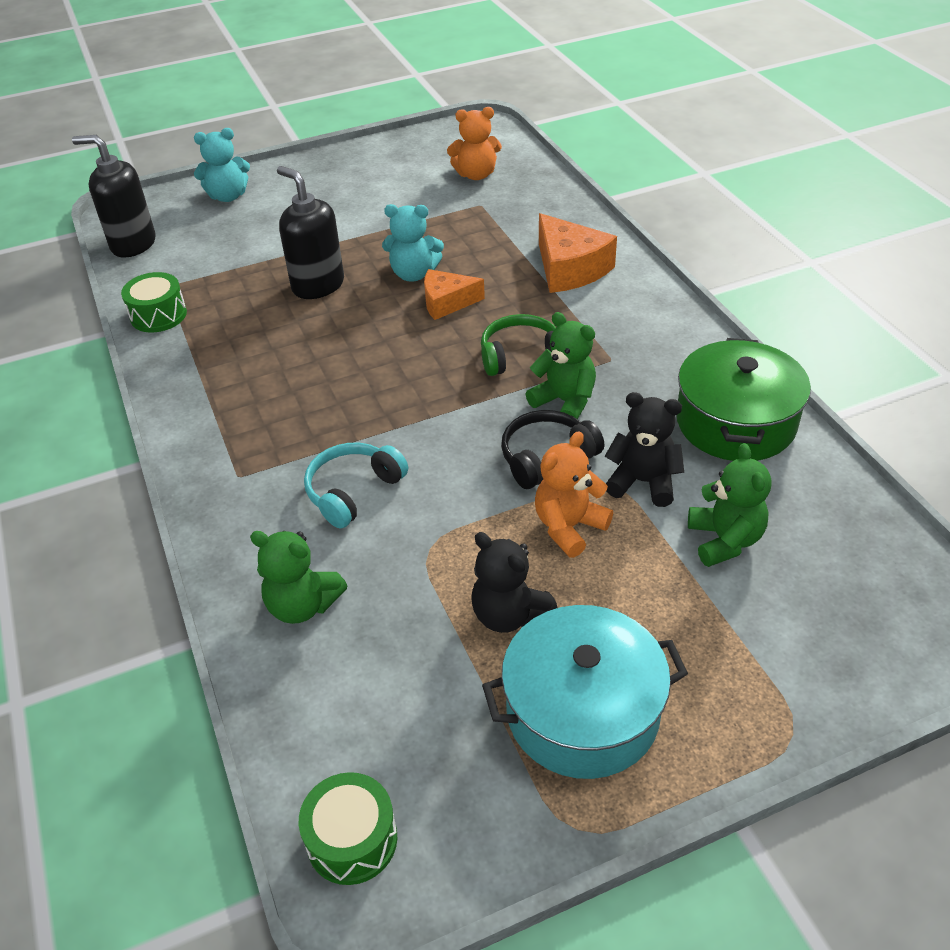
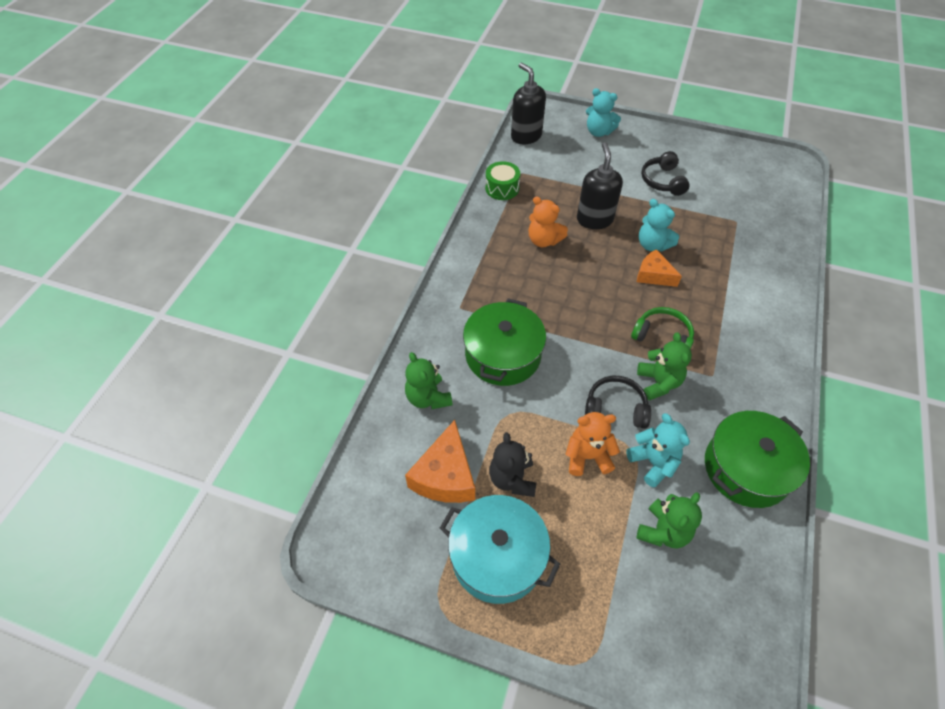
camera: 40 degrees right, 10 degrees up
green drum [299,772,398,885] -> none
turquoise headphones [304,443,408,528] -> green pot [463,298,546,386]
orange teddy bear [447,107,502,180] -> orange teddy bear moved to [529,196,568,247]
orange cheese [539,213,617,293] -> orange cheese moved to [405,420,475,503]
black teddy bear [604,392,684,507] -> turquoise teddy bear [626,413,690,488]
none -> black headphones [641,151,690,196]

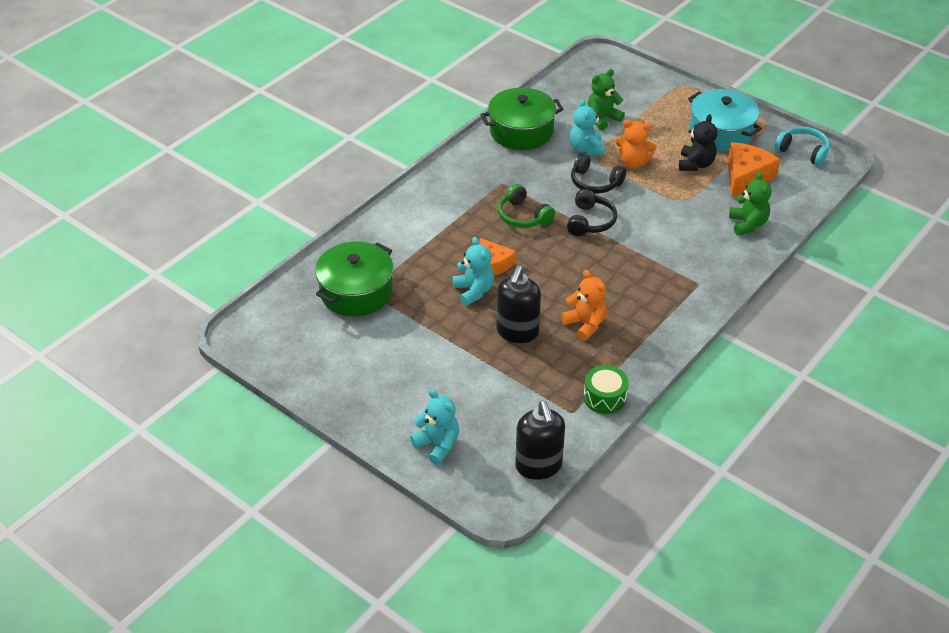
camera: 160 degrees left, 10 degrees down
green pot [463,298,546,386] -> green pot moved to [315,241,393,317]
green teddy bear [637,332,692,400] -> none
black headphones [641,151,690,196] -> black headphones moved to [567,189,617,236]
none -> turquoise headphones [775,127,830,166]

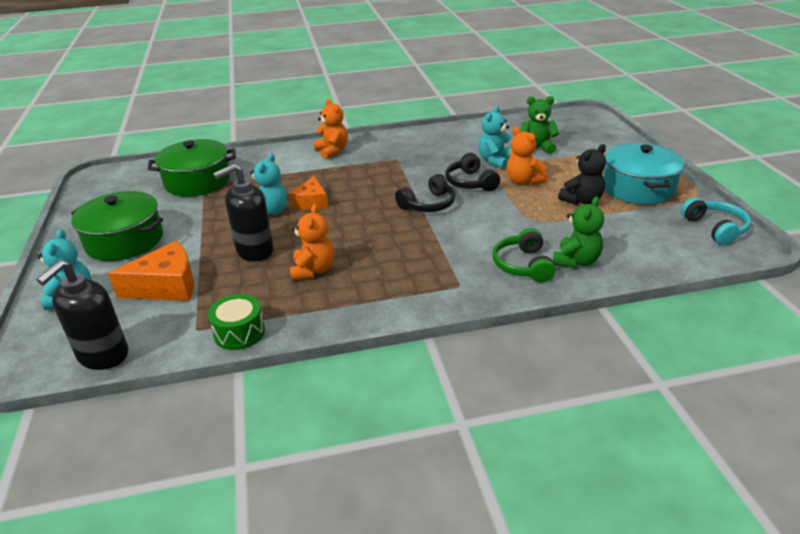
camera: 40 degrees right, 10 degrees down
green pot [480,88,564,150] -> green pot moved to [71,191,163,261]
green headphones [498,184,555,228] -> green headphones moved to [492,228,556,282]
orange cheese [728,142,780,198] -> orange cheese moved to [108,241,194,301]
none -> orange teddy bear [313,98,348,159]

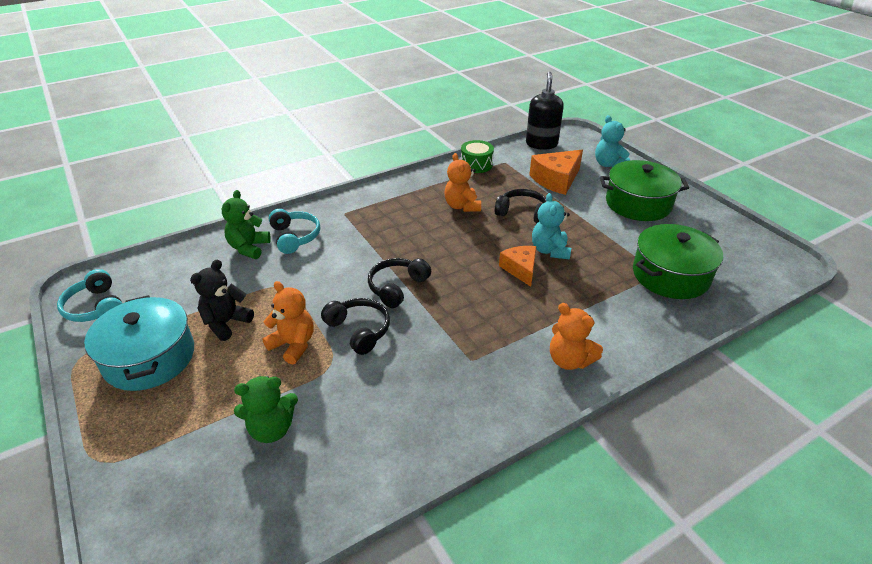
camera: 160 degrees right, 5 degrees up
black soap dispenser [213,164,274,261] -> black headphones [494,189,547,223]
turquoise teddy bear [478,106,512,169] -> none
green headphones [492,228,556,282] -> turquoise headphones [269,209,320,254]

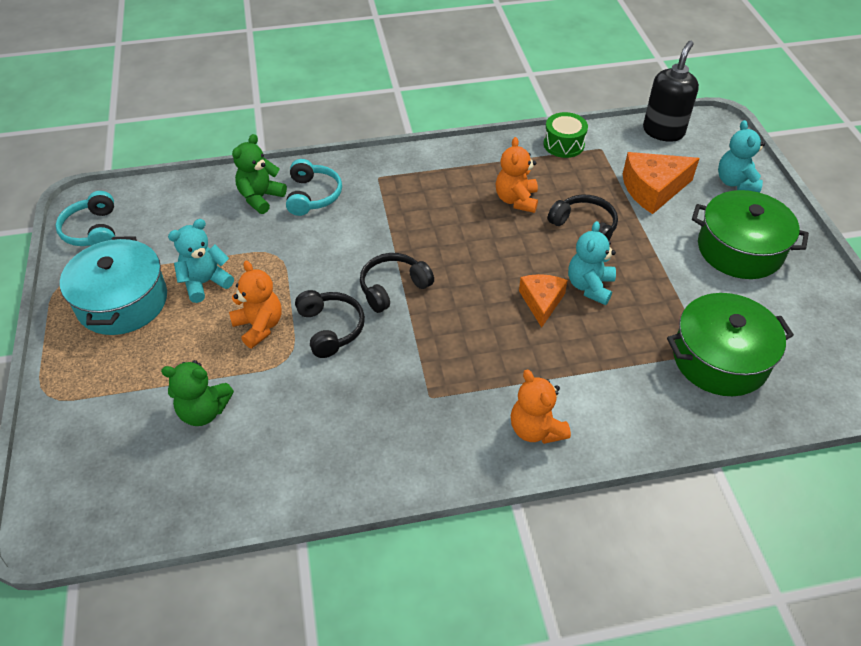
camera: 20 degrees right, 10 degrees up
black teddy bear [190,259,254,341] -> turquoise teddy bear [168,219,234,303]

